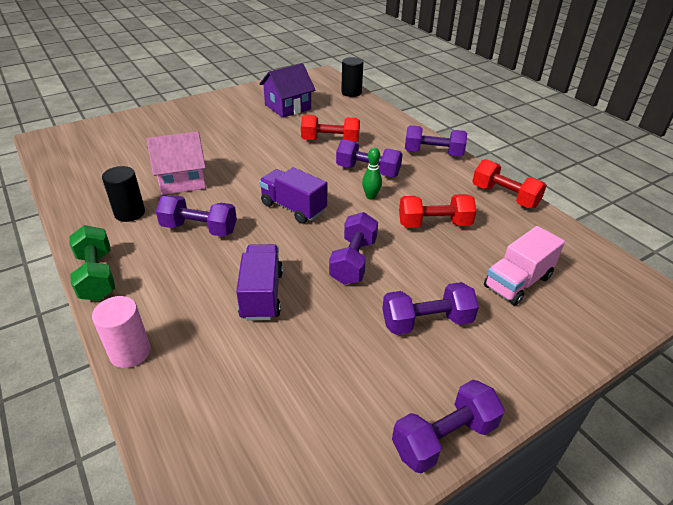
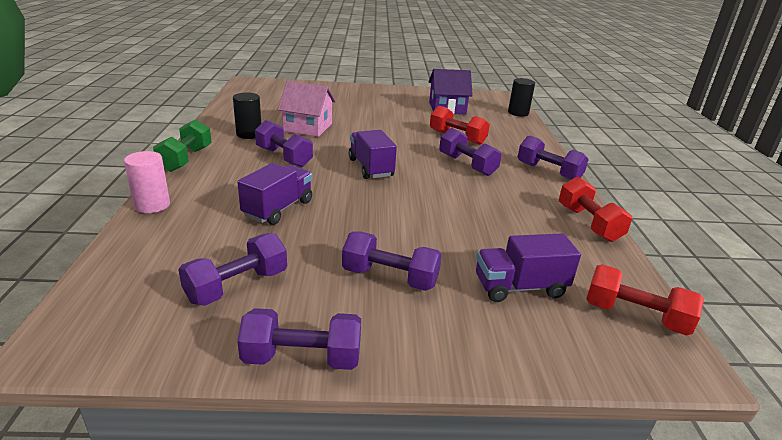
camera: 30 degrees right, 10 degrees down
purple dumbbell [329,212,378,285] -> purple dumbbell moved to [178,233,287,306]
green bowling pin [362,148,382,200] -> none
red dumbbell [399,194,476,228] -> red dumbbell moved to [586,264,704,336]
pink truck [484,226,565,305] -> purple truck [476,233,581,302]

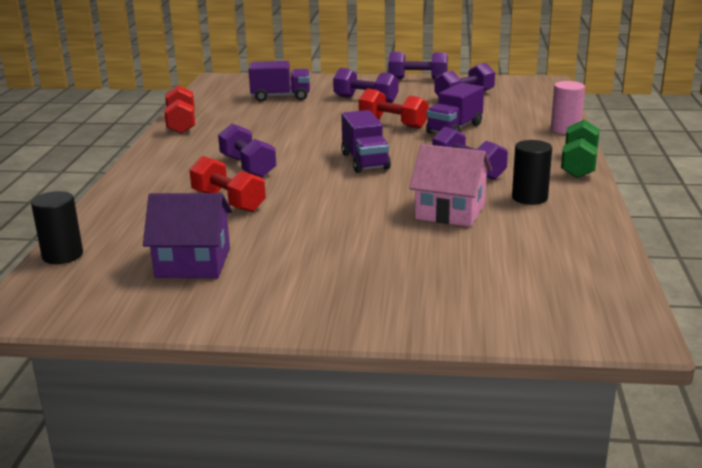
camera: 170 degrees left, 5 degrees down
purple dumbbell [518,136,589,180] -> none
red dumbbell [586,264,704,336] -> red dumbbell moved to [359,88,428,129]

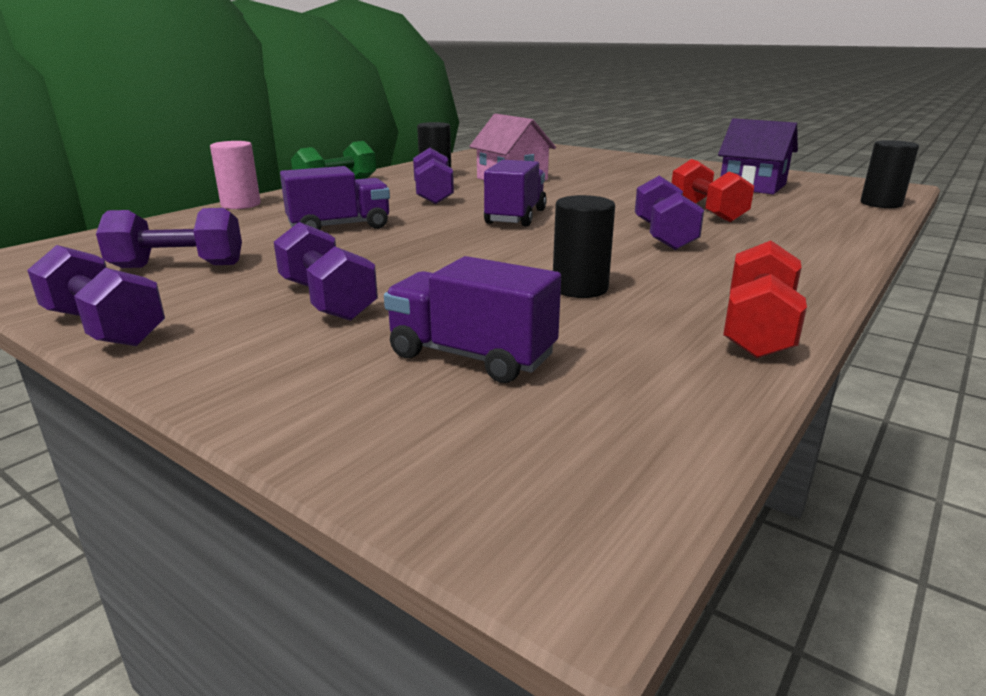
camera: 150 degrees left, 0 degrees up
red dumbbell [359,88,428,129] -> none
none -> black cylinder [553,195,615,298]

